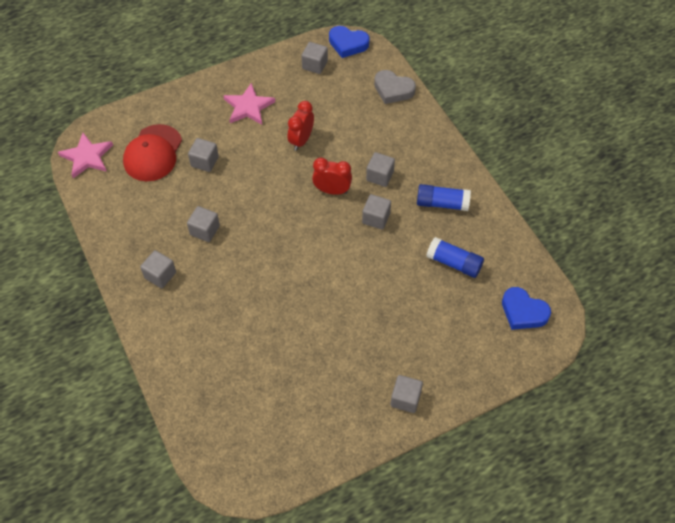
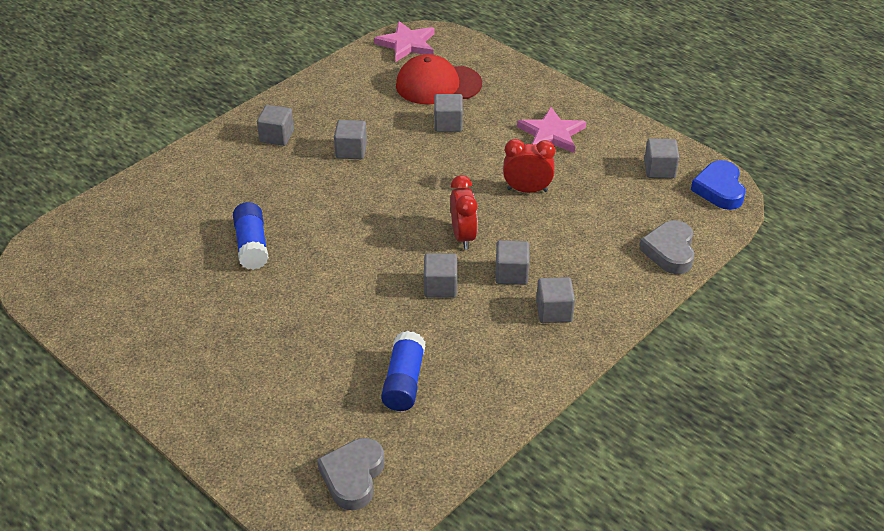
camera: 70 degrees right, 15 degrees down
grey cube [390,375,423,413] -> grey cube moved to [536,277,575,323]
blue glue stick [417,184,471,211] -> blue glue stick moved to [233,202,269,270]
blue heart [502,287,551,330] -> grey heart [317,438,385,510]

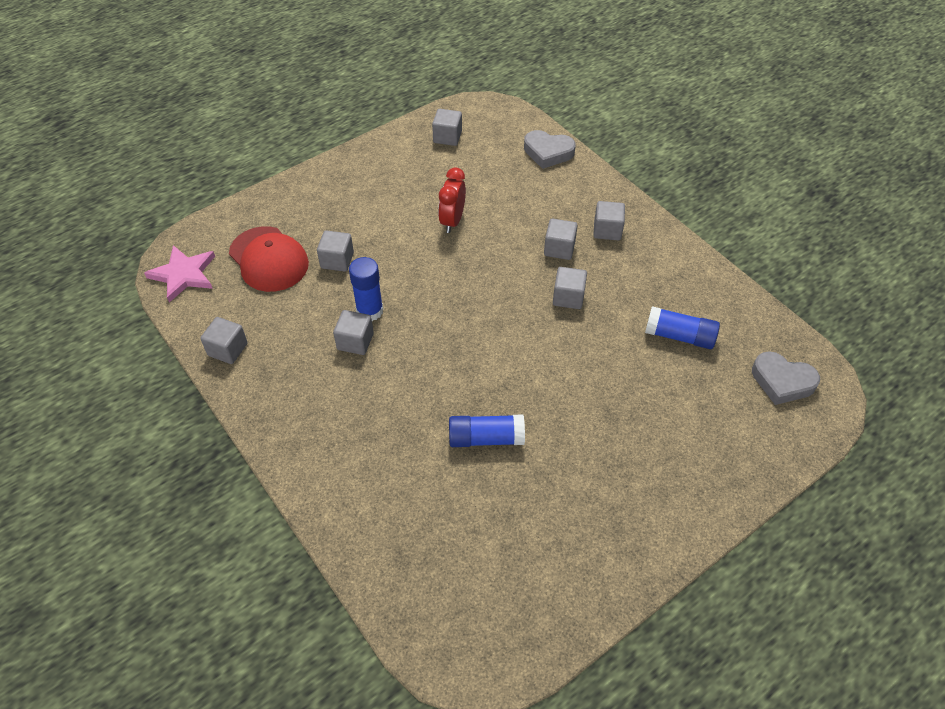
camera: 80 degrees left, 10 degrees up
grey cube [257,105,294,146] -> grey cube moved to [200,317,248,364]
red cap [396,54,482,104] -> red cap turned 45 degrees counterclockwise [229,226,309,292]
red clock [451,175,478,249] -> none
pink star [517,107,586,153] -> none
blue heart [691,160,745,210] -> none
none -> blue glue stick [349,257,383,321]

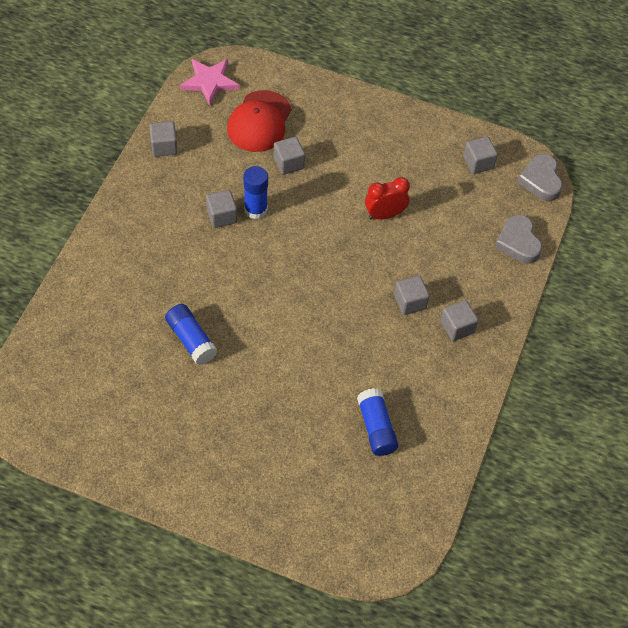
camera: 55 degrees right, 5 degrees up
grey cube [553,267,587,309] -> none
grey heart [752,351,820,405] -> grey heart moved to [517,154,563,201]

